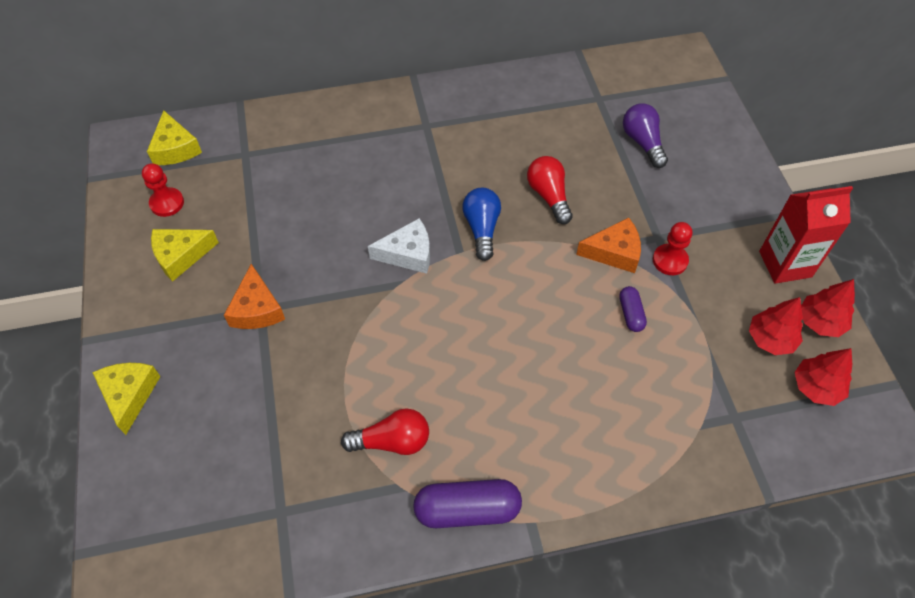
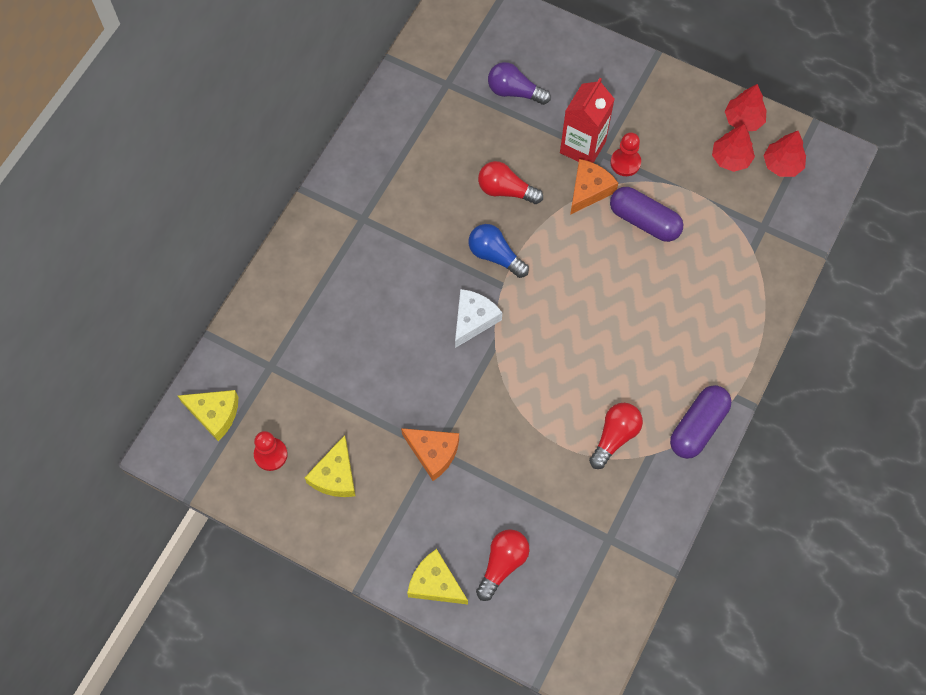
camera: 50 degrees left, 10 degrees up
purple capsule [619,286,647,332] -> purple capsule [610,187,683,242], size x1.86
red carton [759,186,853,284] -> red carton moved to [560,78,615,163]
none -> red light bulb [476,529,530,601]

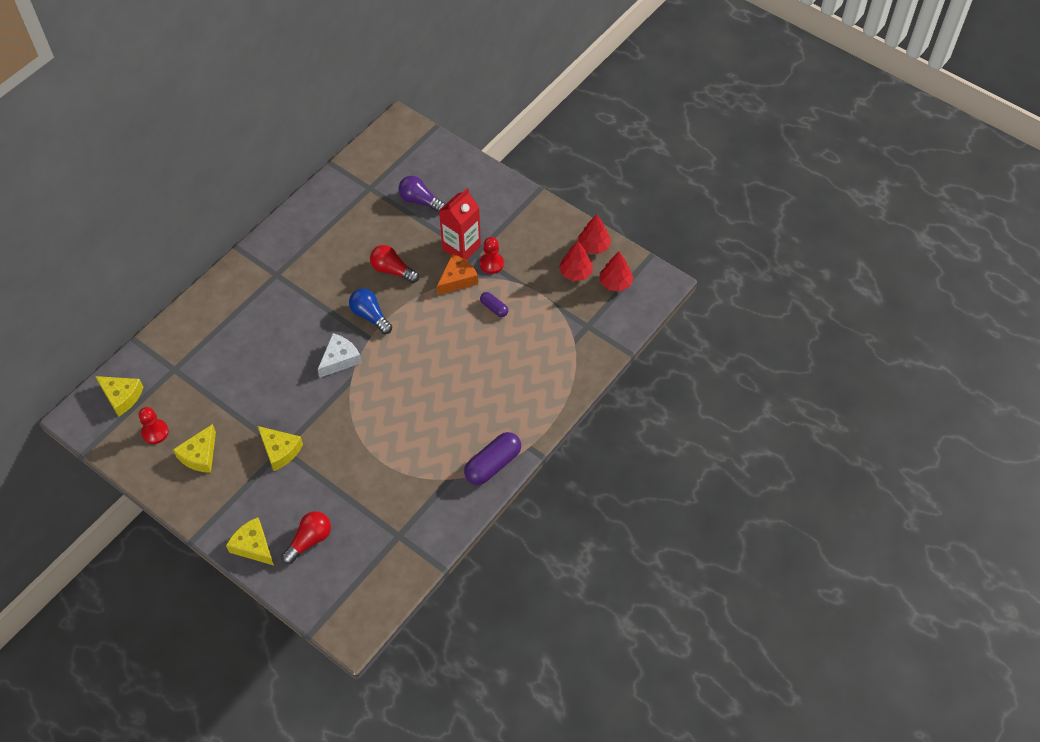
camera: 10 degrees right, 10 degrees down
orange cheese [401,428,459,481] -> yellow cheese [257,426,303,471]
red light bulb [589,403,643,469] -> none
purple capsule [610,187,683,242] -> purple capsule [480,292,508,317], size x0.54

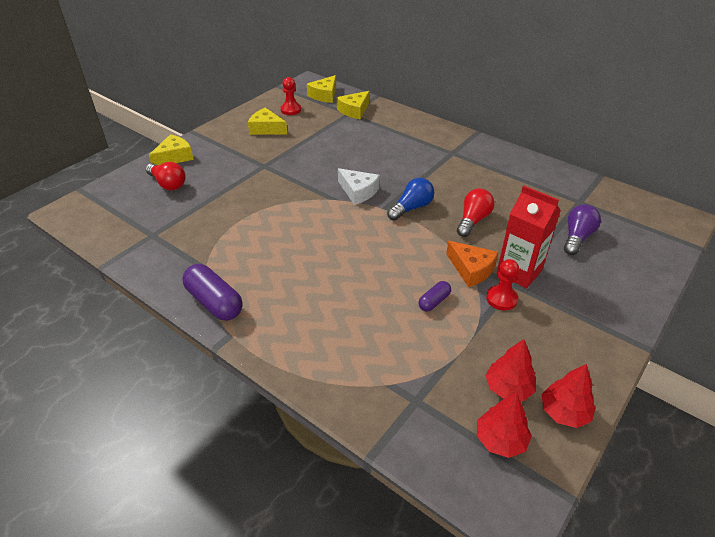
camera: 90 degrees right, 15 degrees down
yellow cheese [257,426,303,471] -> yellow cheese moved to [337,91,370,119]

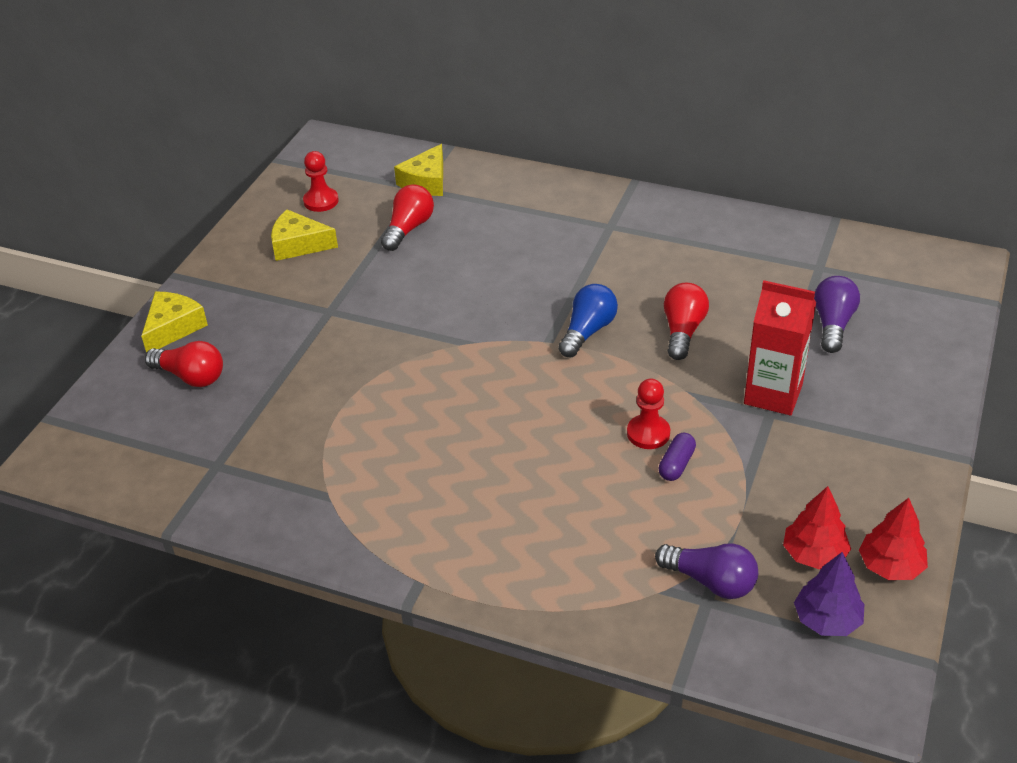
camera: 15 degrees left, 0 degrees up
purple capsule [182,264,243,321] -> none
yellow cheese [307,75,336,103] -> none
white cheese [338,168,380,205] -> none
orange cheese [446,241,498,287] -> none
red tree [477,392,532,458] -> purple tree [794,552,864,636]
red pawn [486,259,519,310] -> red pawn moved to [627,379,670,449]
none -> red light bulb [381,184,434,251]
none -> purple light bulb [655,544,758,599]

